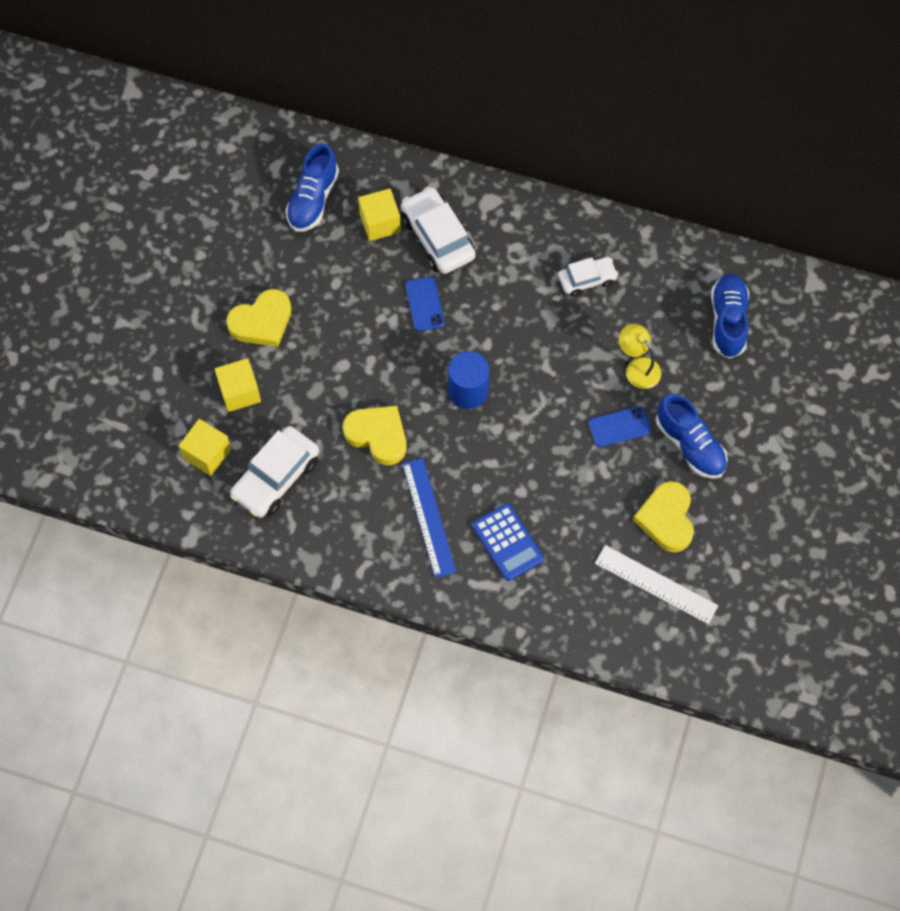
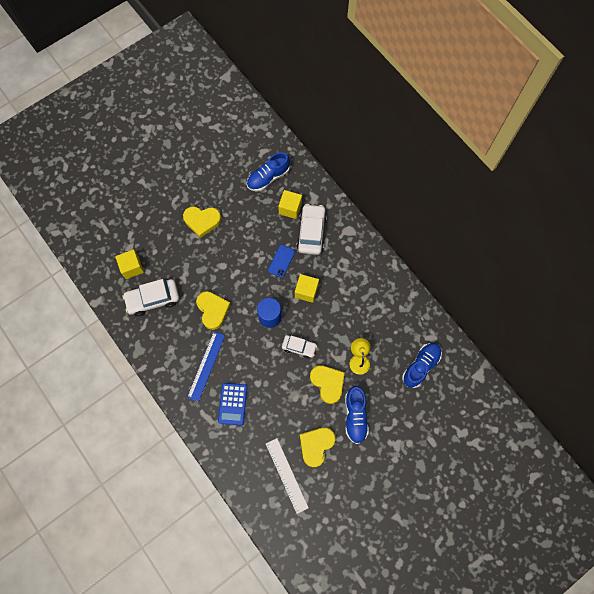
camera: 35 degrees right, 5 degrees up
yellow cube [215,358,261,412] -> yellow cube moved to [295,274,319,303]
white car [558,257,618,296] -> white car moved to [282,335,317,359]
blue phone [588,406,651,447] -> yellow heart [310,365,345,404]

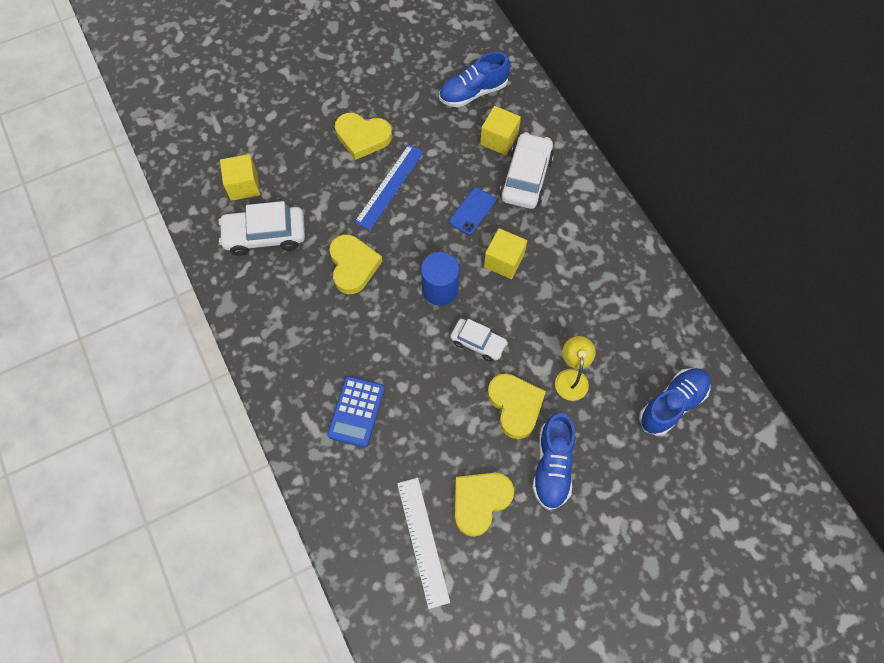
camera: 10 degrees right, 5 degrees down
blue ruler [187,332,225,402] -> blue ruler moved to [355,144,424,230]

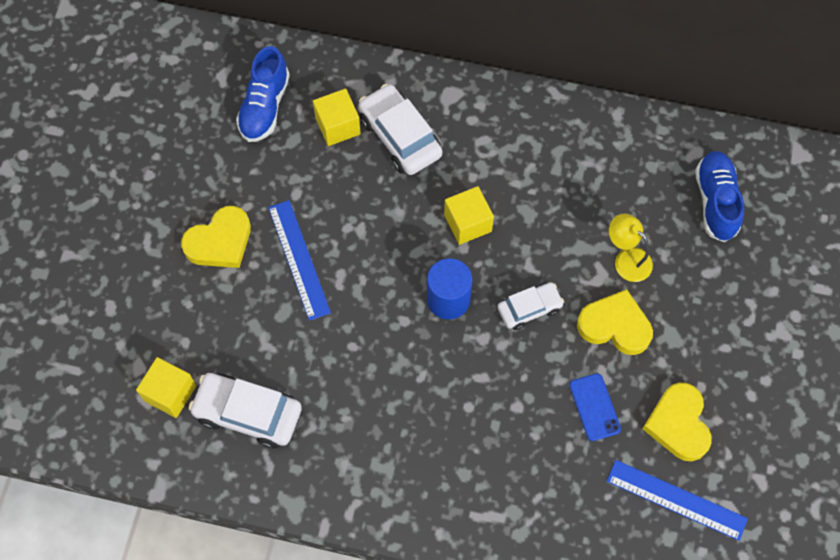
camera: 50 degrees left, 0 degrees up
white car [218,201,305,256] -> white car turned 75 degrees clockwise [189,373,302,449]
blue calculator [327,376,385,448] -> none
yellow heart [329,234,382,294] -> none
white ruler [397,478,450,609] -> blue ruler [607,460,748,541]
blue phone [449,188,496,235] -> blue phone moved to [569,373,621,441]
blue shoe [532,413,575,510] -> none

